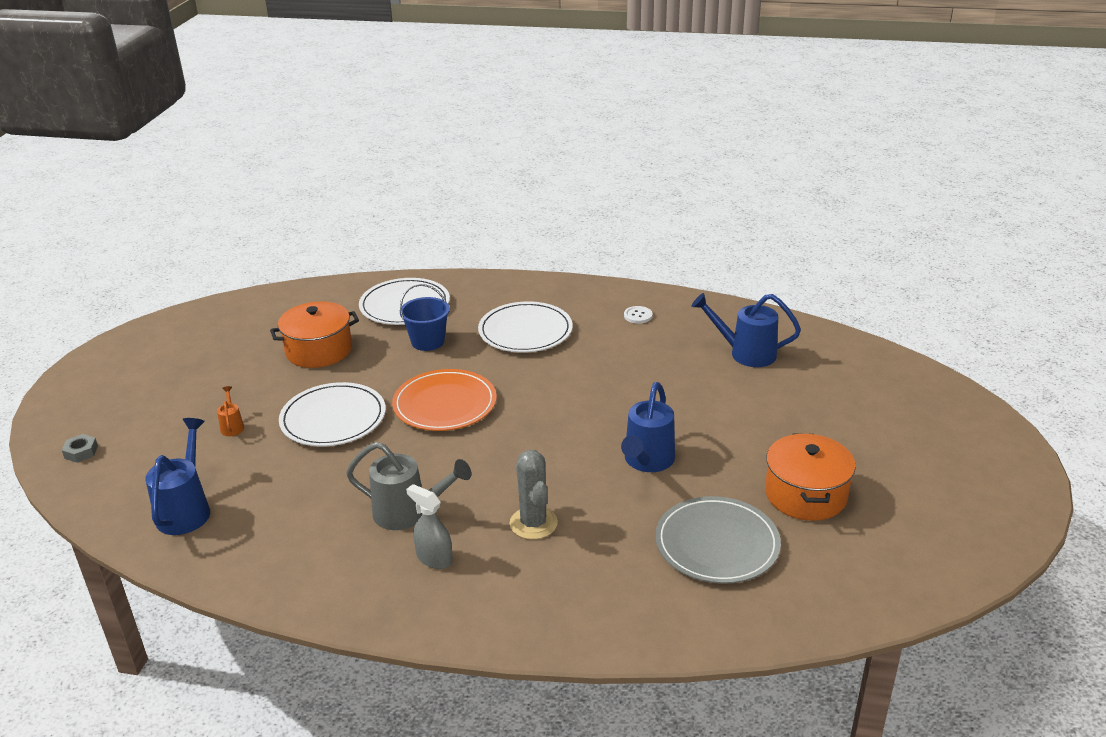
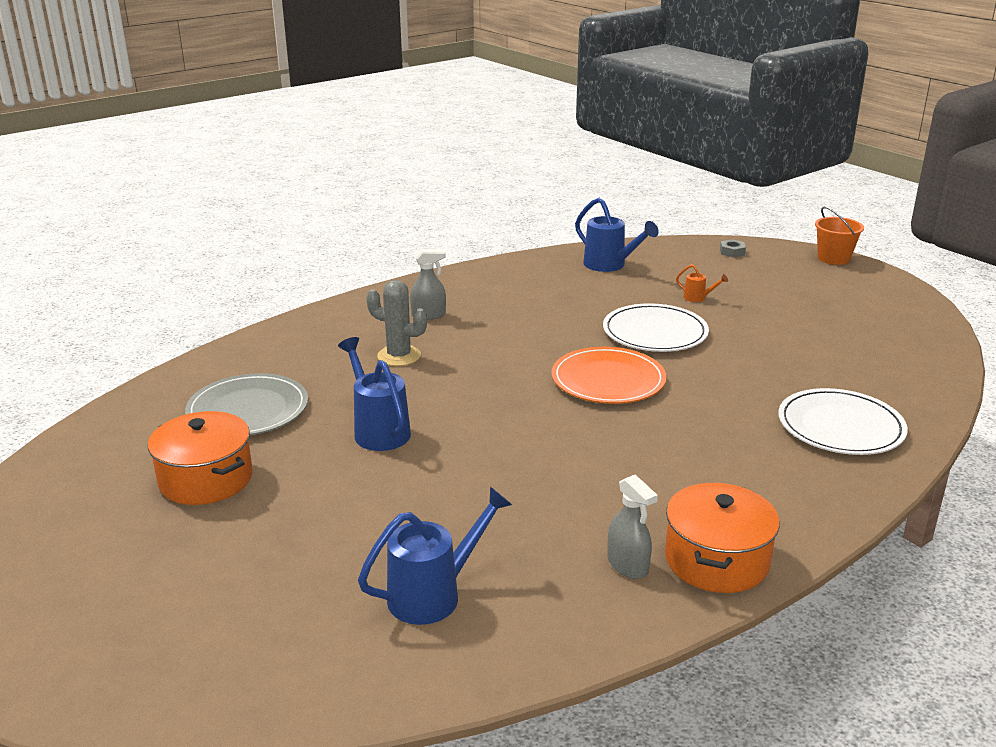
camera: 130 degrees right, 5 degrees down
orange pot [270,301,359,368] -> orange pot moved to [665,483,780,593]
grey watering can [346,442,471,530] -> none
blue bucket [400,284,450,351] -> none
white plate [478,301,573,353] -> none
white button [624,306,653,324] -> grey spray bottle [607,475,658,579]
none -> orange bucket [815,207,864,265]

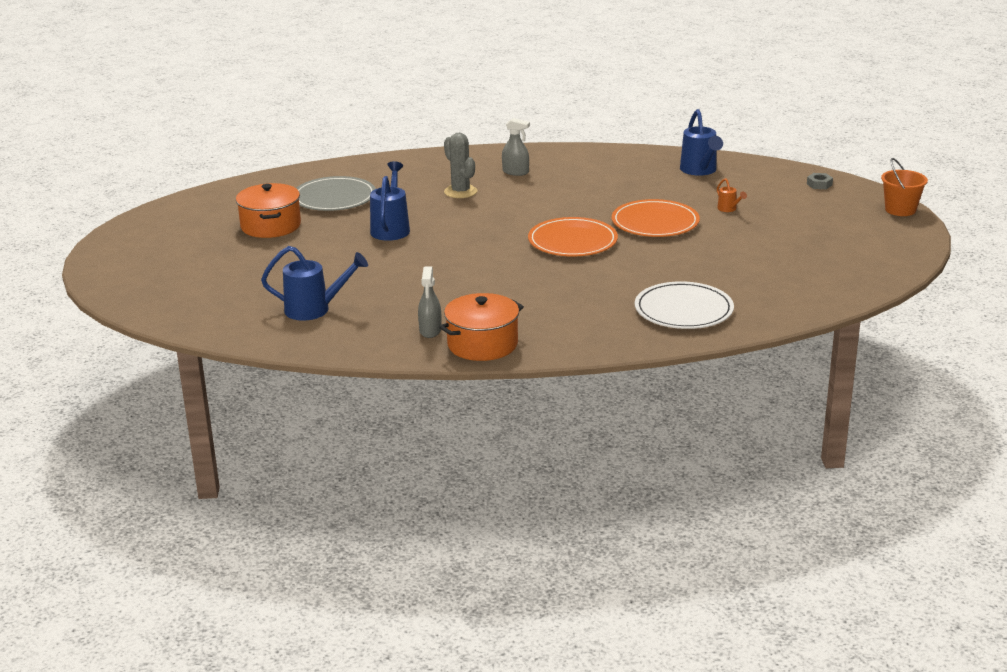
camera: 35 degrees right, 0 degrees up
white plate [603,303,709,352] -> orange plate [612,199,700,237]

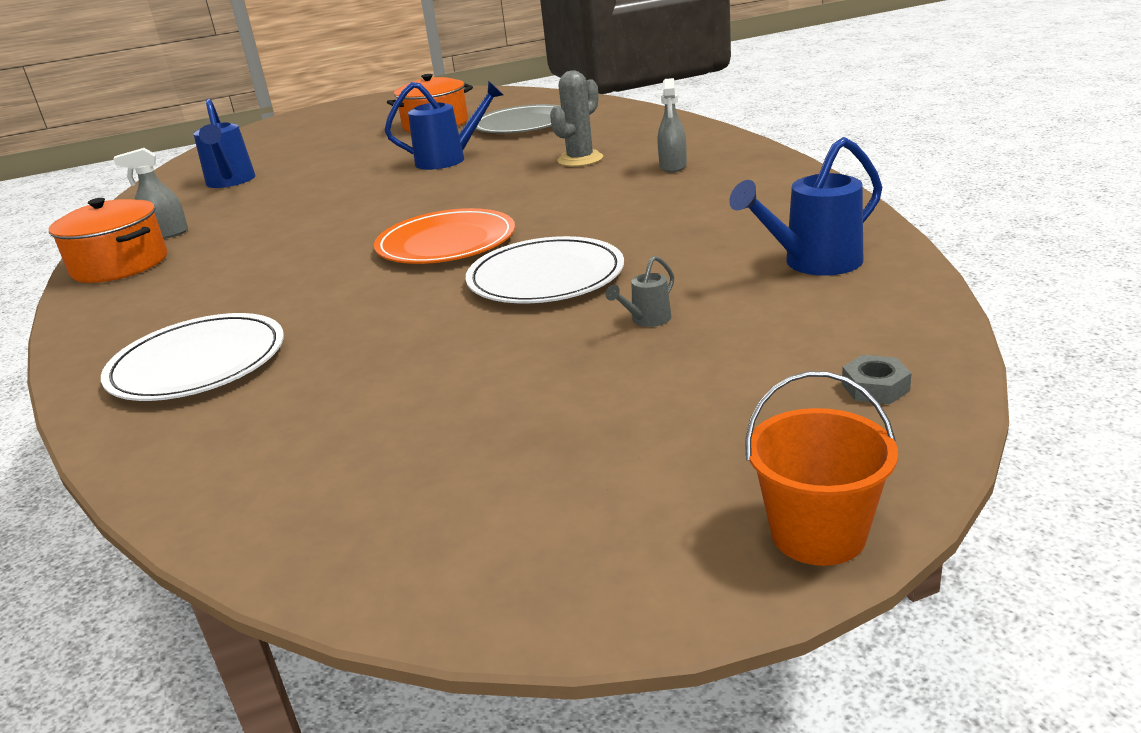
camera: 75 degrees right, 0 degrees up
orange plate [612,199,700,237] -> white plate [466,236,624,303]
orange watering can [717,178,747,212] -> grey watering can [606,256,674,327]

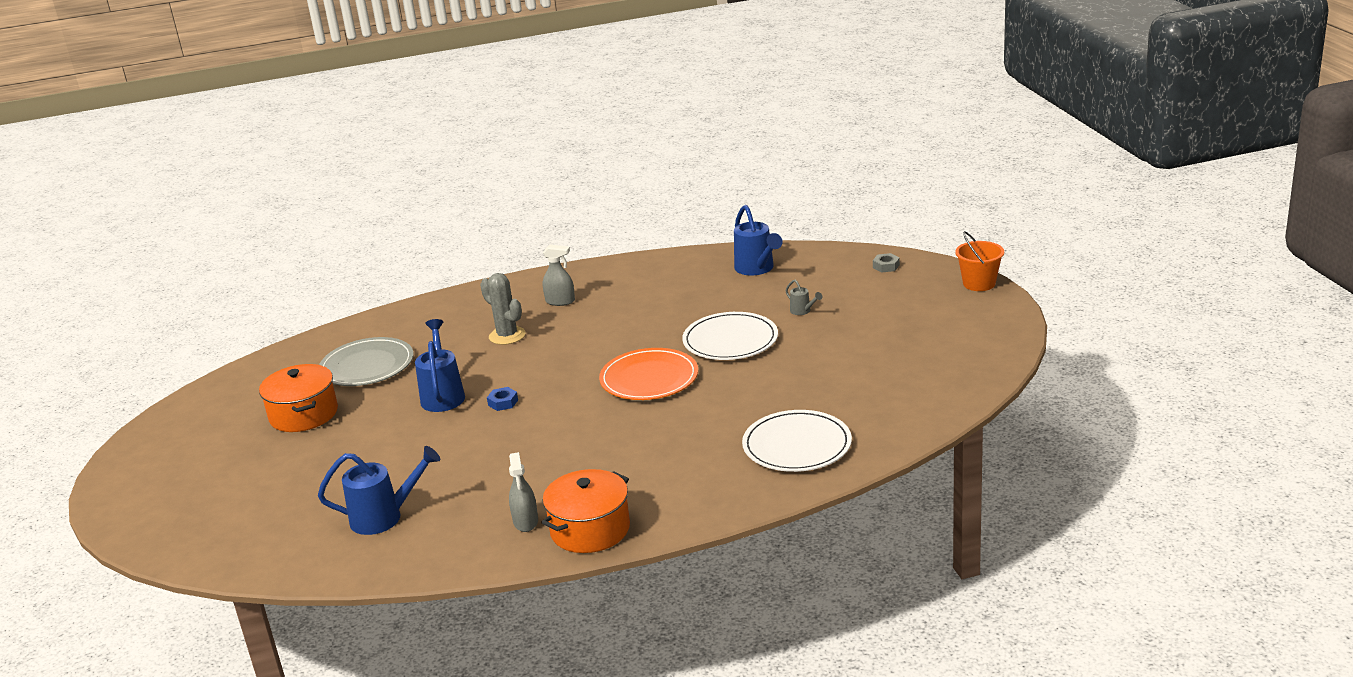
camera: 85 degrees left, 0 degrees up
none -> blue nut [487,387,518,411]

